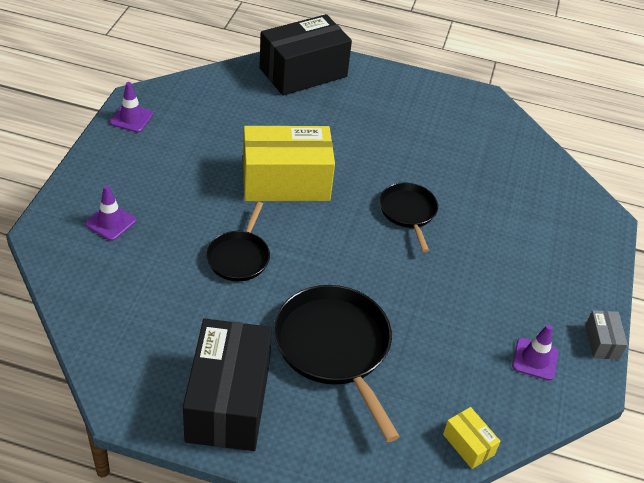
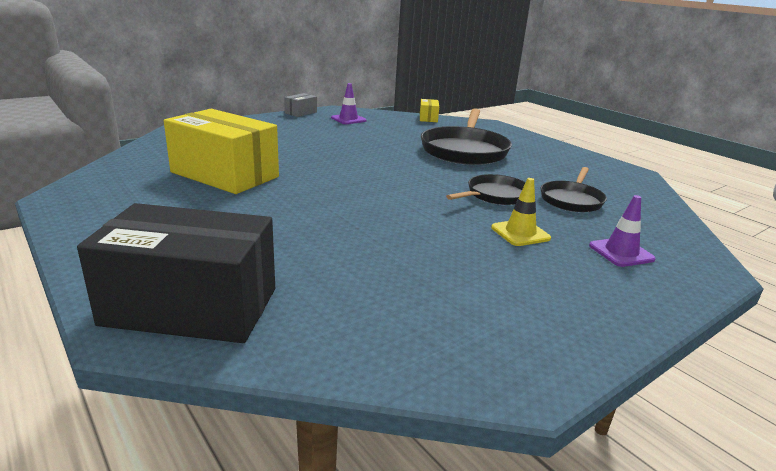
camera: 140 degrees left, 20 degrees down
purple traffic cone [110,82,153,133] -> none
black box [183,319,272,451] -> none
yellow box [243,126,335,201] -> yellow box moved to [164,109,279,194]
black pan [379,183,438,252] -> black pan moved to [540,167,607,212]
none -> yellow traffic cone [491,178,551,246]

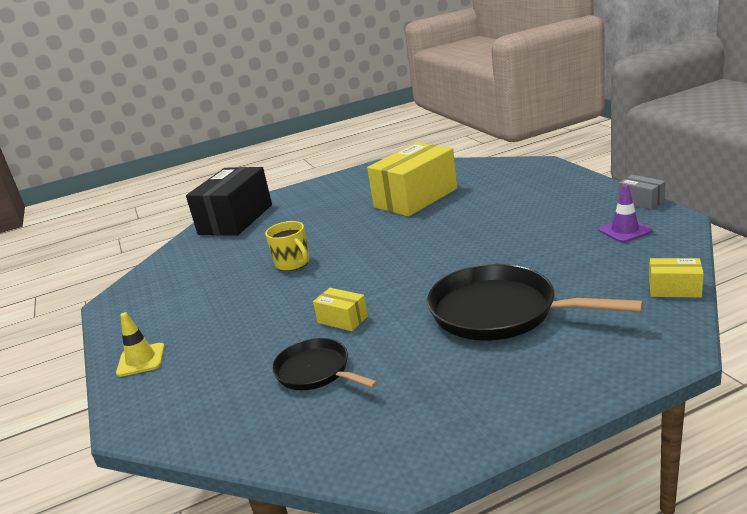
camera: 110 degrees right, 0 degrees up
black pan [446,174,525,205] -> yellow box [313,288,368,331]
yellow traffic cone [491,178,551,246] -> yellow traffic cone moved to [116,312,165,377]
purple traffic cone [589,195,656,267] -> none
none -> yellow mug [265,221,309,271]

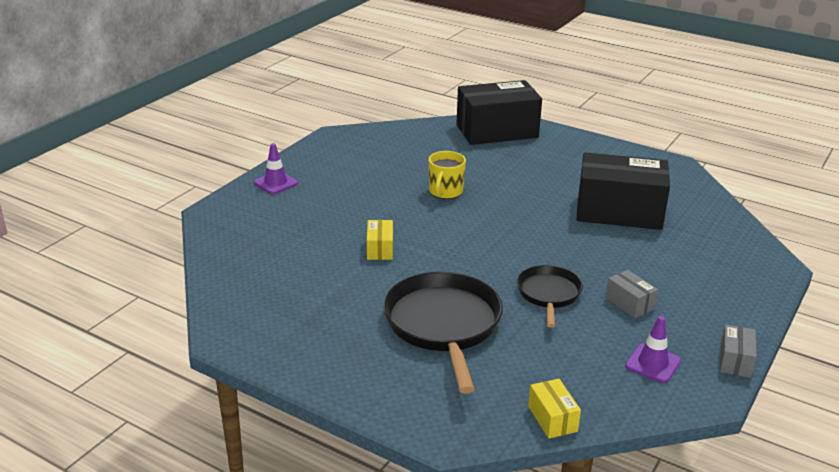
camera: 50 degrees right, 5 degrees up
yellow traffic cone [116,312,165,377] -> purple traffic cone [254,143,298,194]
black pan [272,338,378,390] -> black pan moved to [517,265,583,328]
yellow box [367,143,457,216] -> black box [576,152,670,230]
none -> grey box [606,270,658,318]

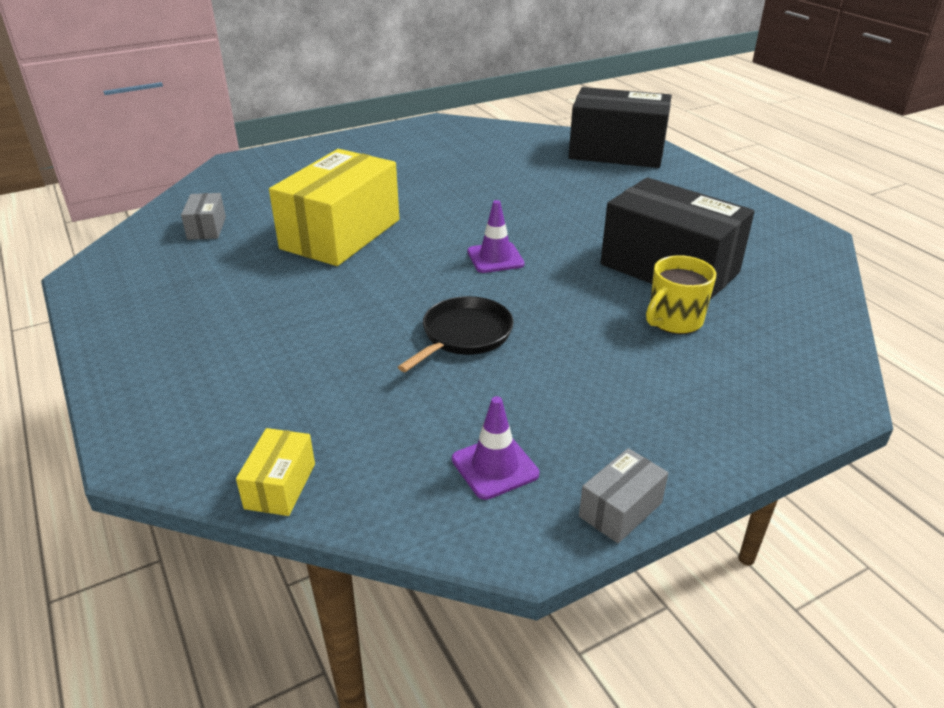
camera: 30 degrees right, 5 degrees up
purple traffic cone [254,143,298,194] -> purple traffic cone moved to [467,200,524,273]
yellow box [367,220,393,260] -> yellow box [269,149,399,266], size x2.31
black pan [383,272,503,394] -> none
yellow mug [428,151,466,199] -> yellow mug moved to [646,255,716,334]
grey box [606,270,658,318] -> grey box moved to [181,193,226,240]

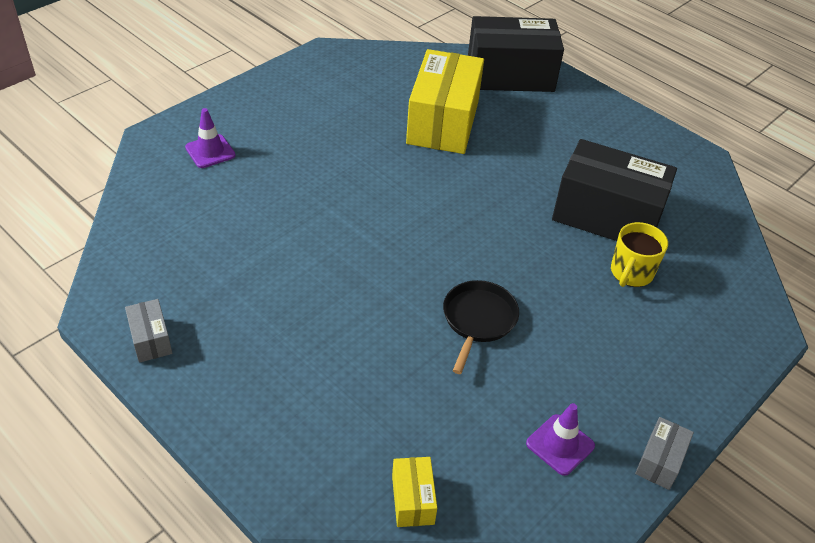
camera: 20 degrees left, 10 degrees up
grey box [181,193,226,240] -> grey box moved to [125,299,172,363]
yellow box [269,149,399,266] -> yellow box moved to [406,49,484,154]
purple traffic cone [467,200,524,273] -> purple traffic cone moved to [185,108,236,168]

